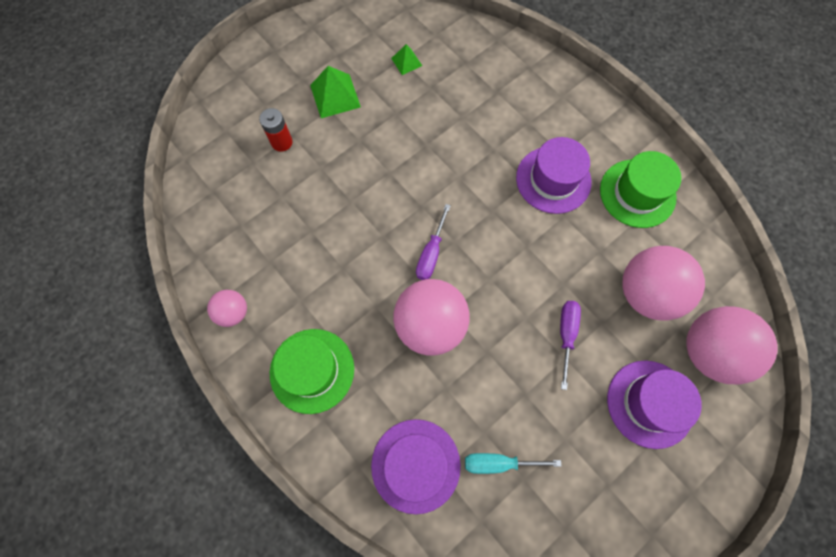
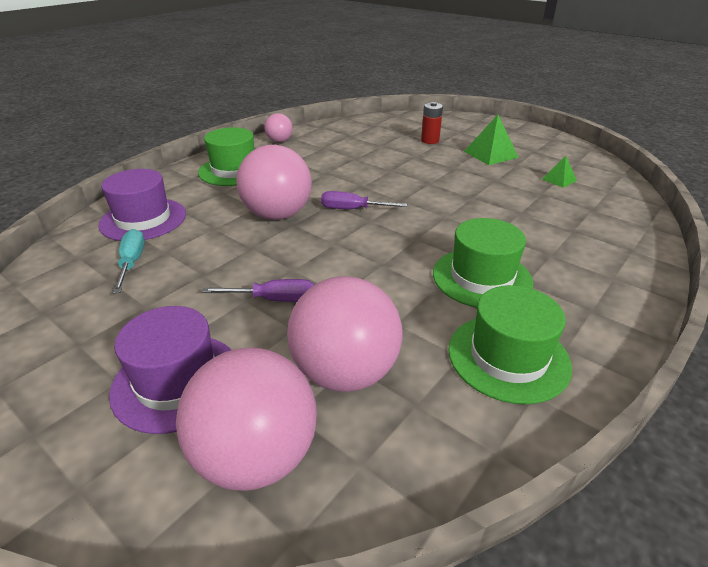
camera: 80 degrees right, 35 degrees down
purple hat [516,137,591,214] -> green hat [433,218,534,308]

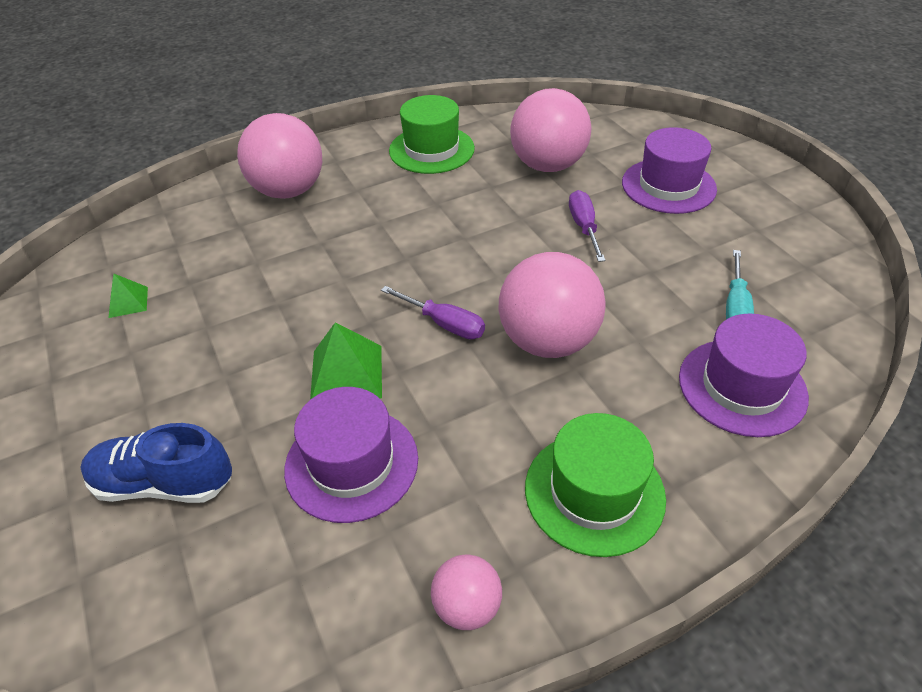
camera: 155 degrees left, 10 degrees up
pink ball [176,347,317,491] -> pink ball moved to [237,113,322,199]
purple screwdriver [202,279,314,302] -> purple screwdriver turned 60 degrees clockwise [569,190,605,262]
red battery [421,102,443,144] -> blue shoe [80,423,232,503]
green hat [433,218,534,308] -> none
green pyramid [464,115,519,165] -> green pyramid moved to [310,322,382,400]
none -> purple hat [284,387,418,523]

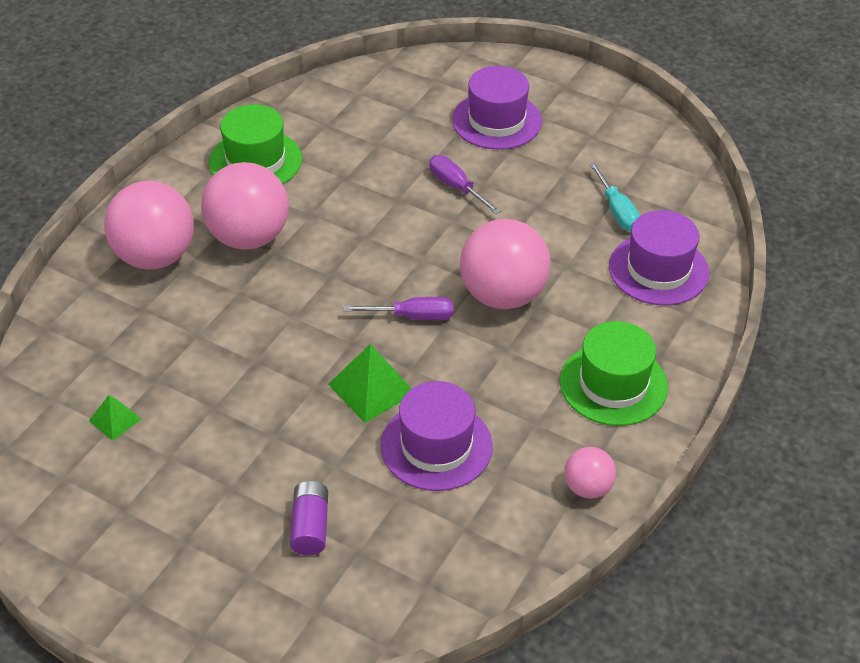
camera: 35 degrees left, 0 degrees up
blue shoe [80,423,232,503] -> purple battery [290,481,328,555]
pink ball [510,88,591,172] -> pink ball moved to [201,162,289,250]

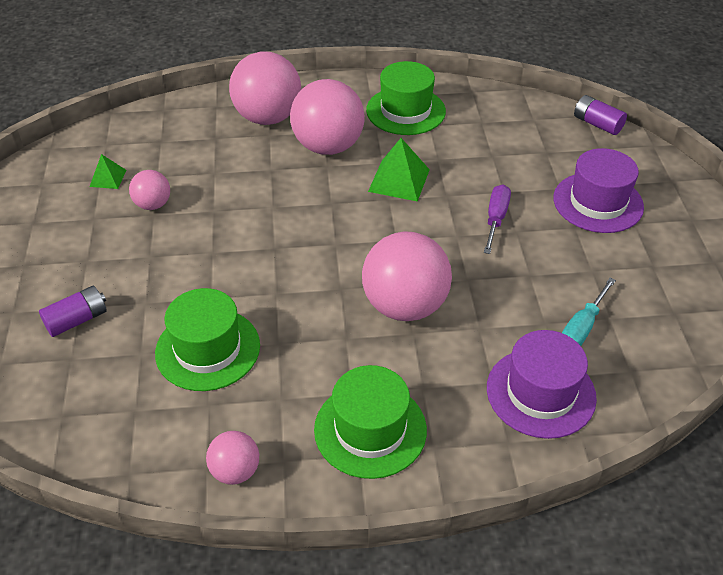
camera: 55 degrees right, 0 degrees up
green pyramid [328,344,412,423] -> green pyramid moved to [368,138,430,202]
purple screwdriver [343,297,453,320] -> none
purple hat [380,381,493,491] -> green hat [155,288,260,391]
none -> pink ball [129,170,170,210]
none -> purple battery [574,95,627,135]

